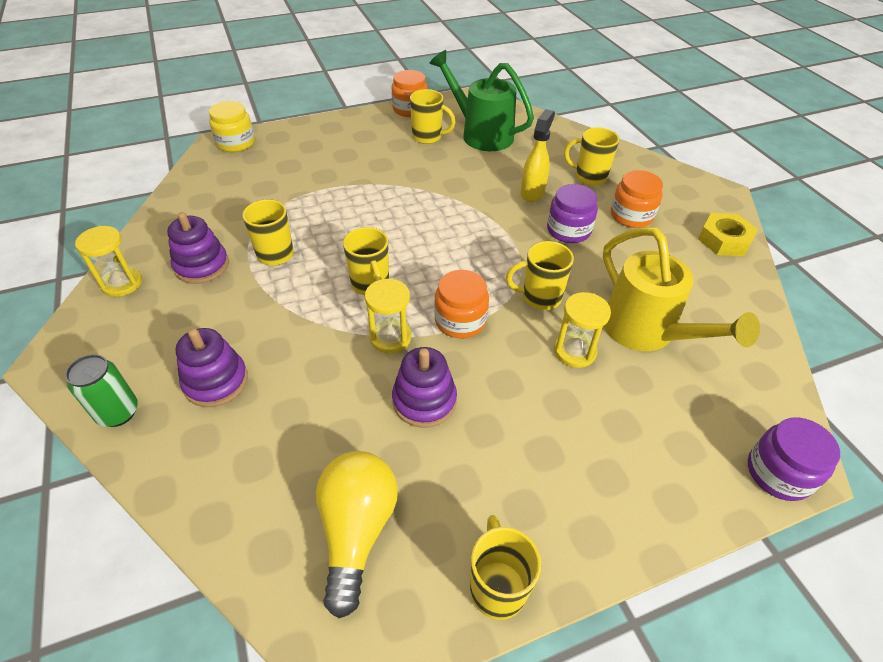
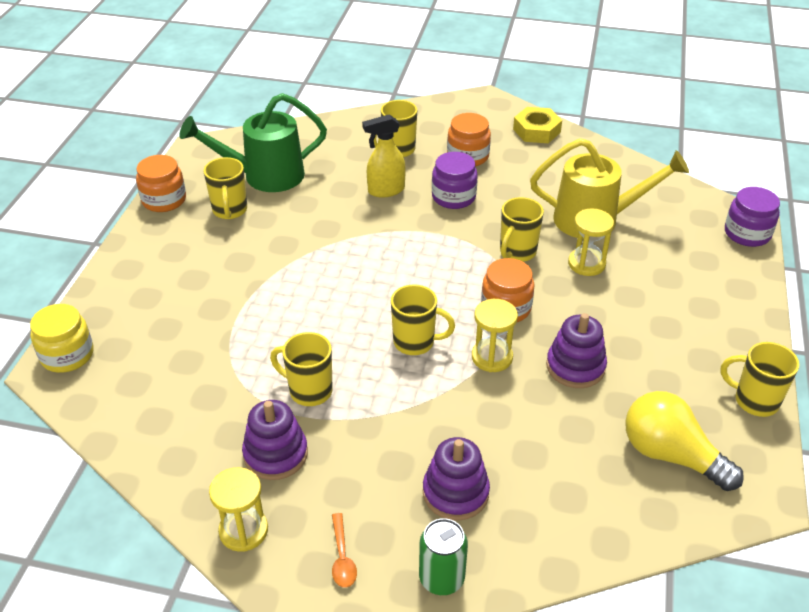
camera: 55 degrees left, 5 degrees down
yellow mug [410,89,455,144] -> yellow mug turned 120 degrees clockwise [203,157,247,219]
yellow spray bottle [521,109,555,202] -> yellow spray bottle turned 75 degrees counterclockwise [362,114,406,198]
none -> orange spoon [332,513,357,588]

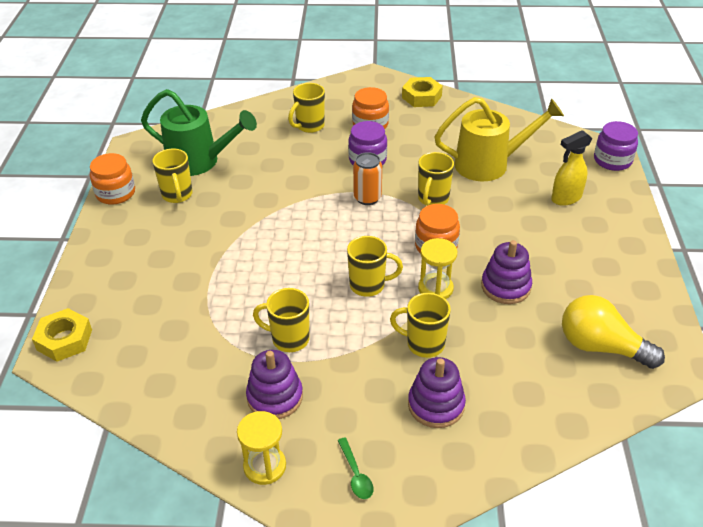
camera: 10 degrees left, 0 degrees up
yellow jar [30,304,93,373] -> yellow nut [32,308,92,362]
green watering can [179,93,327,192] -> green watering can turned 135 degrees counterclockwise [141,89,257,176]
orange spoon [332,513,357,588] -> green spoon [337,437,373,499]
yellow spray bottle [362,114,406,198] -> yellow spray bottle moved to [551,130,592,206]
green can [419,518,468,595] -> none
yellow hourglass [568,208,614,276] -> none
yellow mug [720,342,799,417] -> yellow mug moved to [390,293,451,358]
none -> orange can [353,152,382,205]

